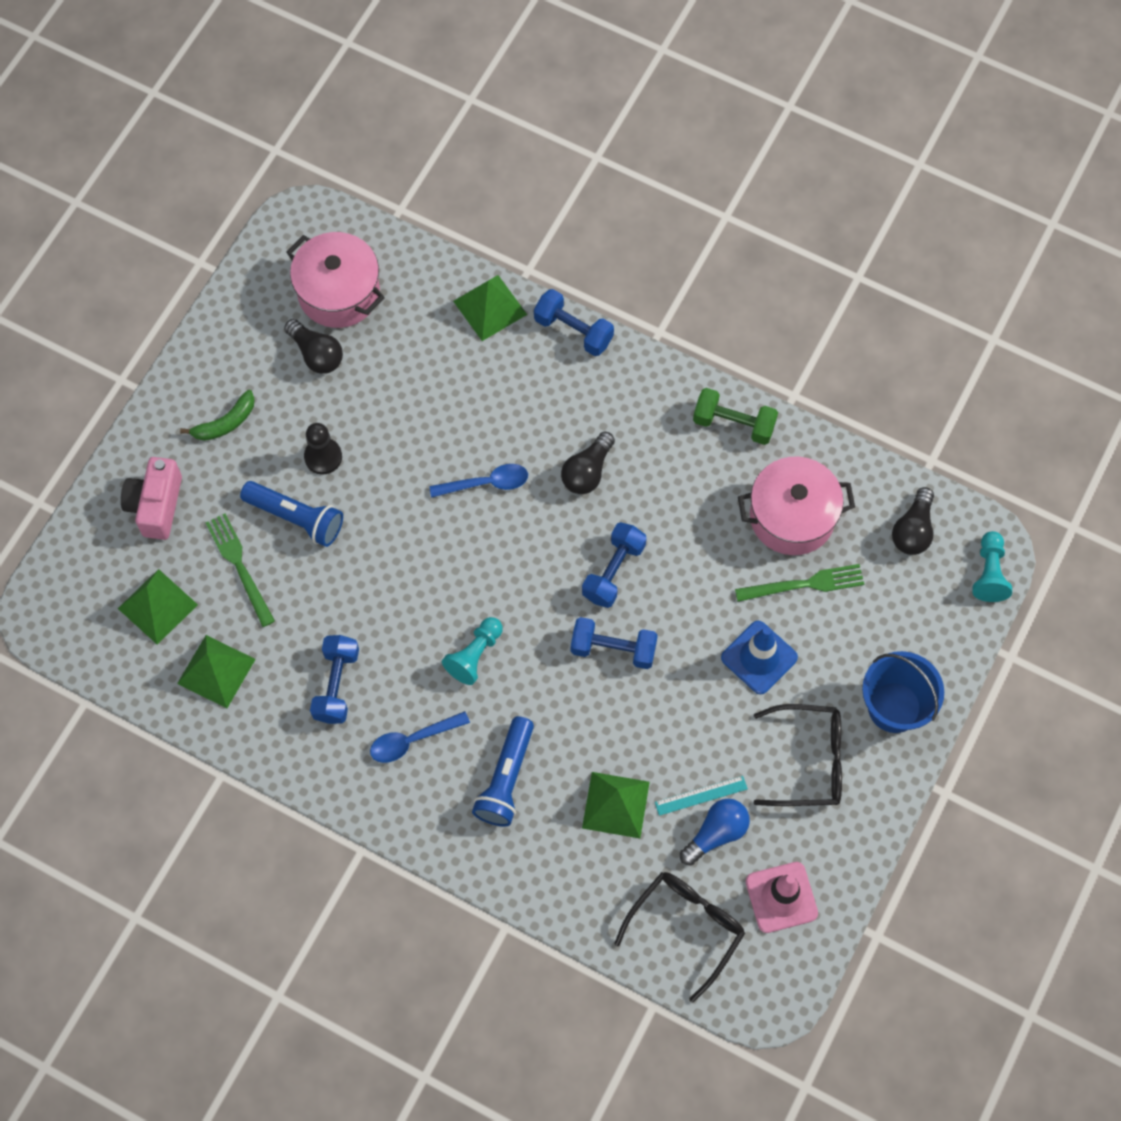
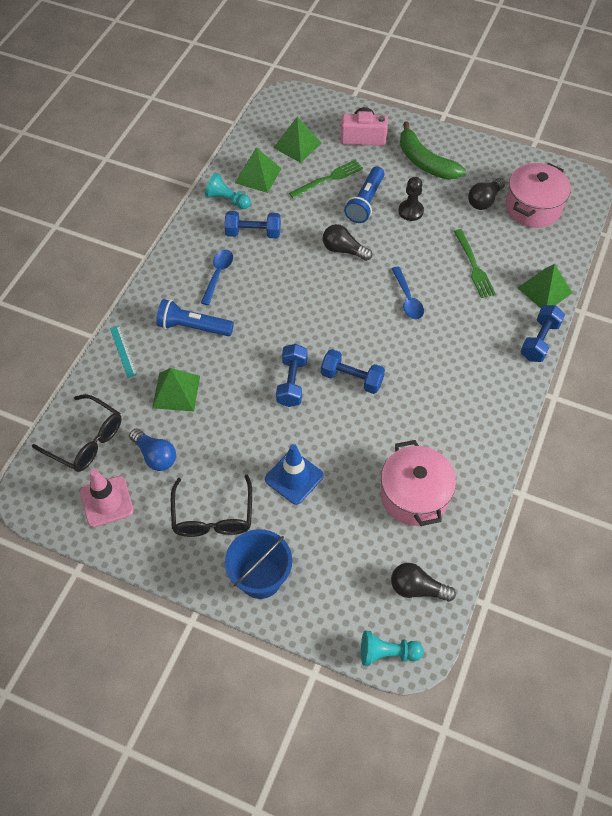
camera: 85 degrees right, 10 degrees down
green banana [180,390,255,441] -> green banana [400,121,466,180], size x1.69
blue spoon [370,711,470,763] -> blue spoon turned 45 degrees clockwise [201,250,233,305]
turquoise pawn [442,617,503,685] -> turquoise pawn moved to [205,173,251,209]
black light bulb [561,432,615,494] -> black light bulb moved to [323,224,372,261]
turquoise ruler [655,776,748,816] -> turquoise ruler moved to [110,325,137,378]
green dumbbell [693,388,778,445] -> none
green fork [735,564,864,602] -> green fork moved to [454,229,496,298]

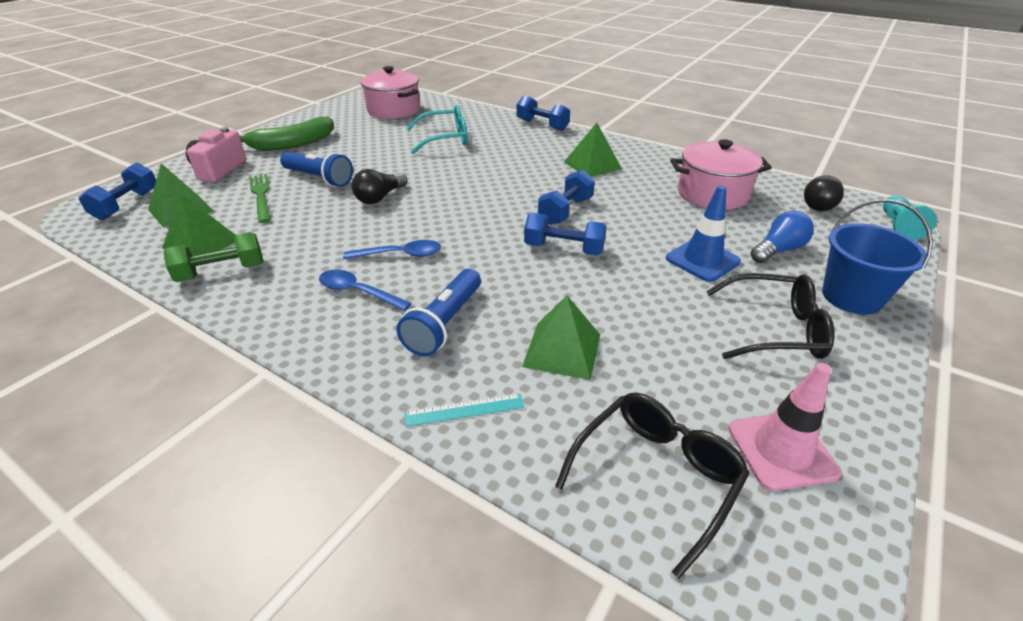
camera: 80 degrees left, 20 degrees down
blue light bulb [129,428,176,471] -> blue light bulb moved to [751,210,814,263]
turquoise pawn [205,173,251,209] -> green dumbbell [163,232,263,282]
blue dumbbell [225,211,281,239] -> blue dumbbell moved to [79,162,156,220]
blue spoon [392,267,424,319] -> blue spoon moved to [343,240,441,259]
black pawn [398,177,424,221] -> none
green fork [454,229,496,298] -> turquoise glasses [406,105,468,154]
black light bulb [468,178,505,210] -> none
green pyramid [518,264,573,308] -> green pyramid moved to [564,123,622,177]

